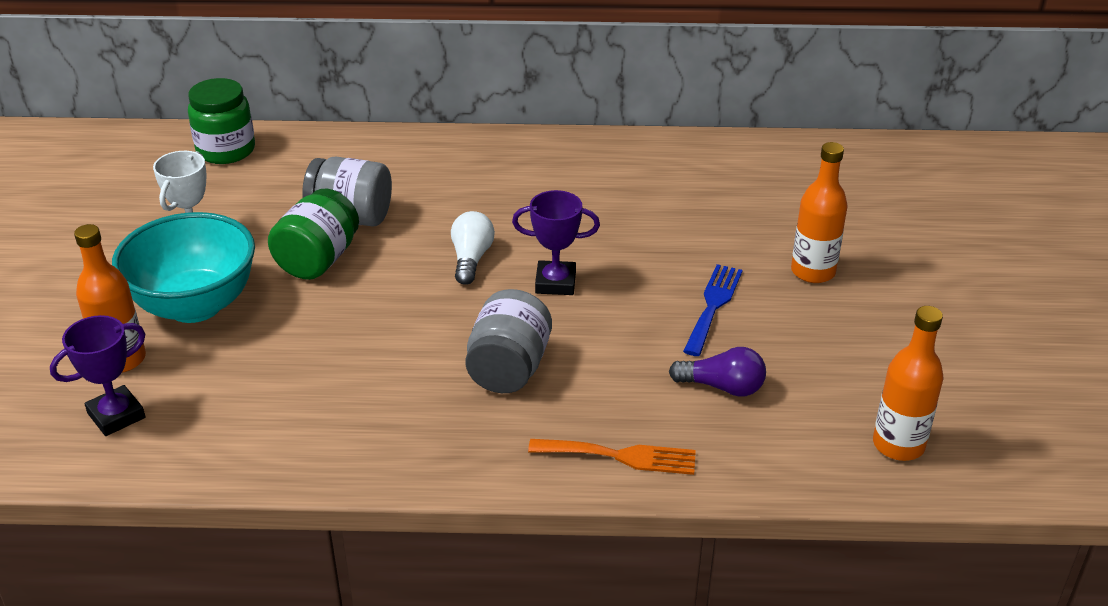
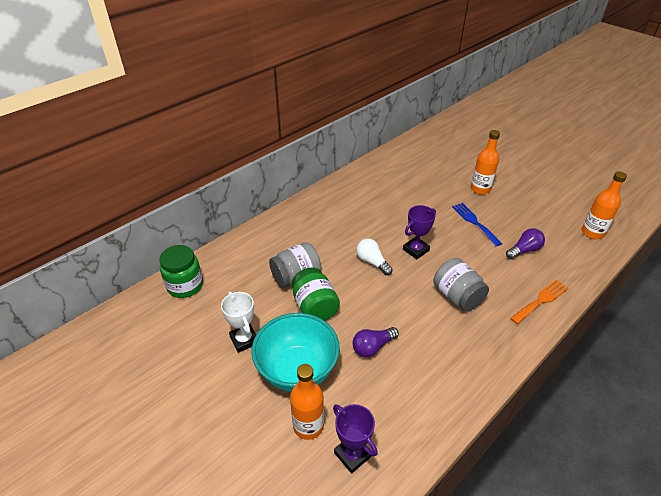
camera: 45 degrees left, 5 degrees up
purple trophy [50,315,145,436] -> purple trophy turned 45 degrees counterclockwise [333,404,378,474]
none -> purple light bulb [353,327,399,357]

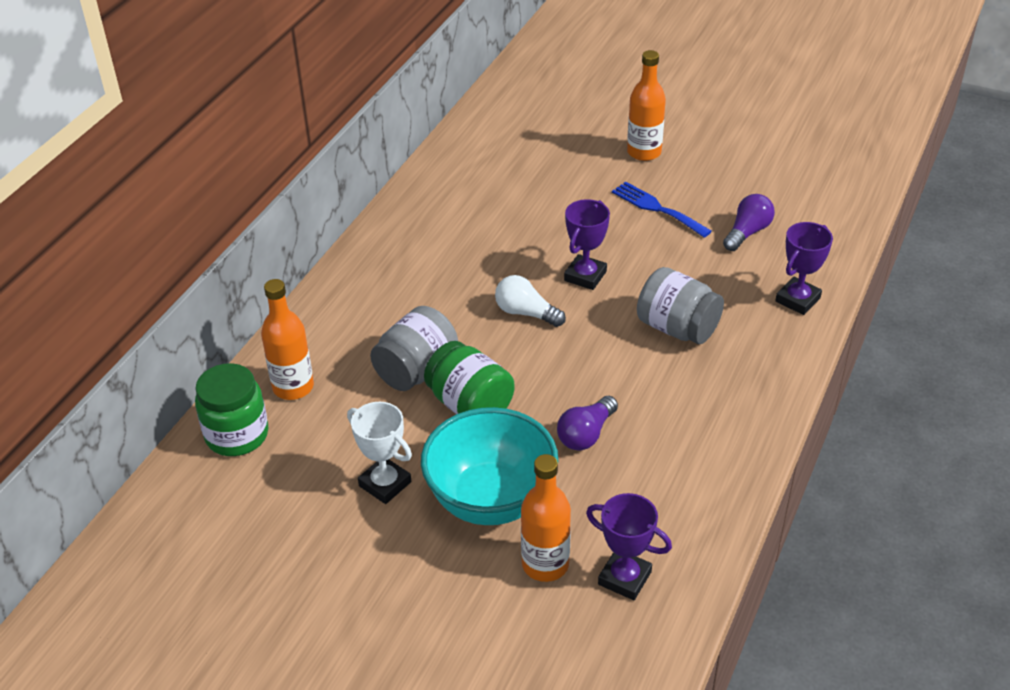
camera: 20 degrees left, 0 degrees up
orange fork [510,280,568,324] -> purple trophy [775,222,833,315]
orange bottle [582,171,627,239] -> orange bottle moved to [261,279,314,400]

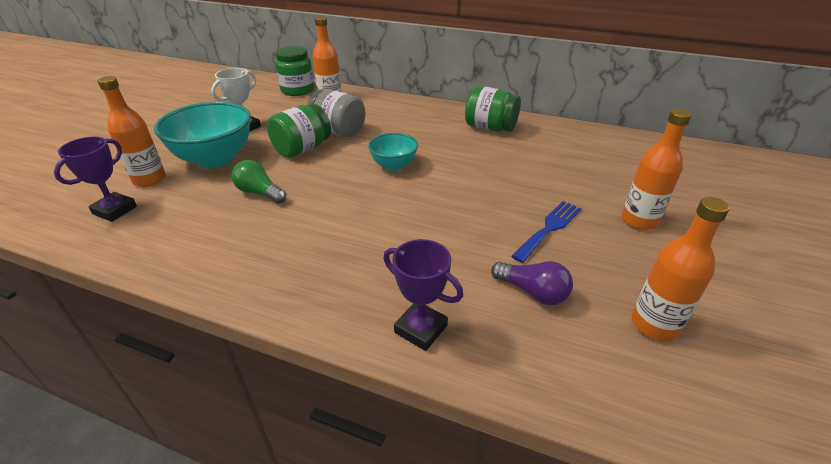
camera: 85 degrees right, 5 degrees down
white light bulb [495,275,566,327] -> turquoise bowl [368,133,418,171]
purple light bulb [557,396,618,451] -> green light bulb [231,160,287,204]
purple trophy [564,199,610,290] -> none
grey jar [637,267,724,344] -> none
none -> green jar [465,86,521,132]
none -> orange bottle [631,197,730,341]

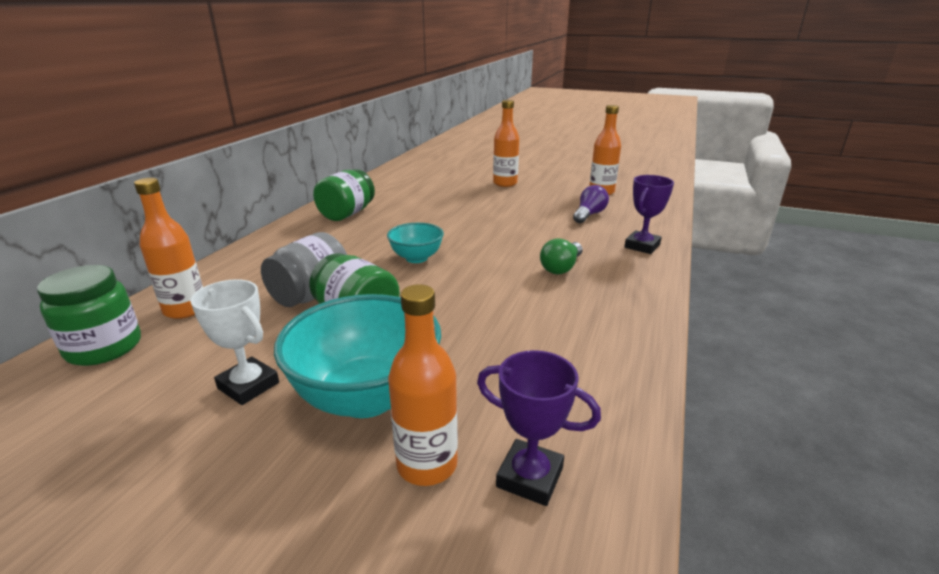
camera: 90 degrees left, 10 degrees down
green light bulb [231,160,287,204] -> green light bulb moved to [540,238,582,275]
blue fork [511,201,582,263] -> none

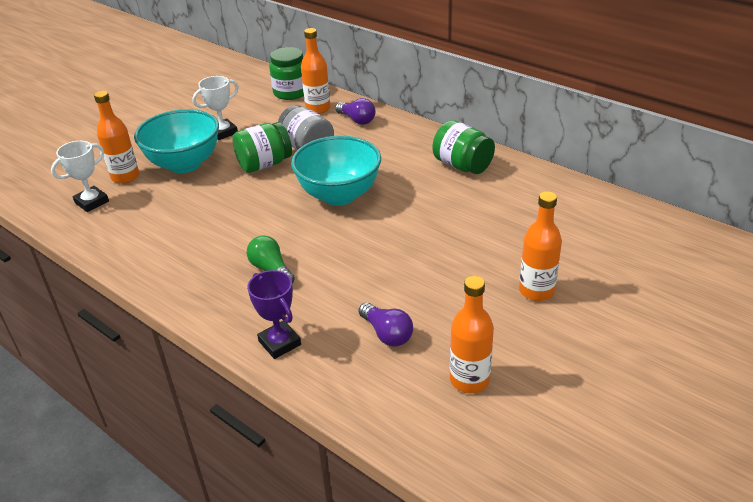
camera: 110 degrees right, 10 degrees up
turquoise bowl [387,223,444,263] -> turquoise bowl [291,136,381,206], size x1.80
purple trophy [477,350,601,506] -> white trophy [51,141,109,212]
none -> purple light bulb [335,98,376,125]

